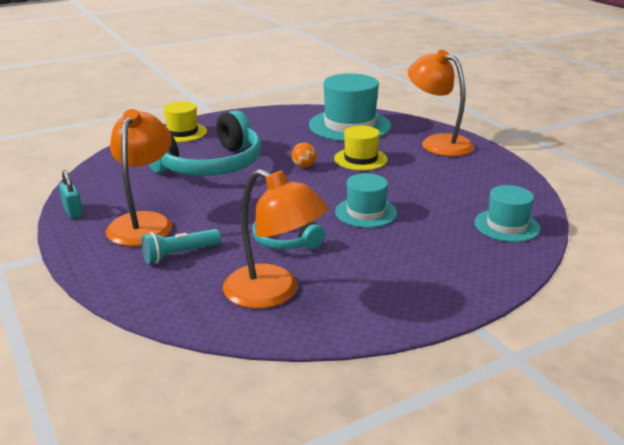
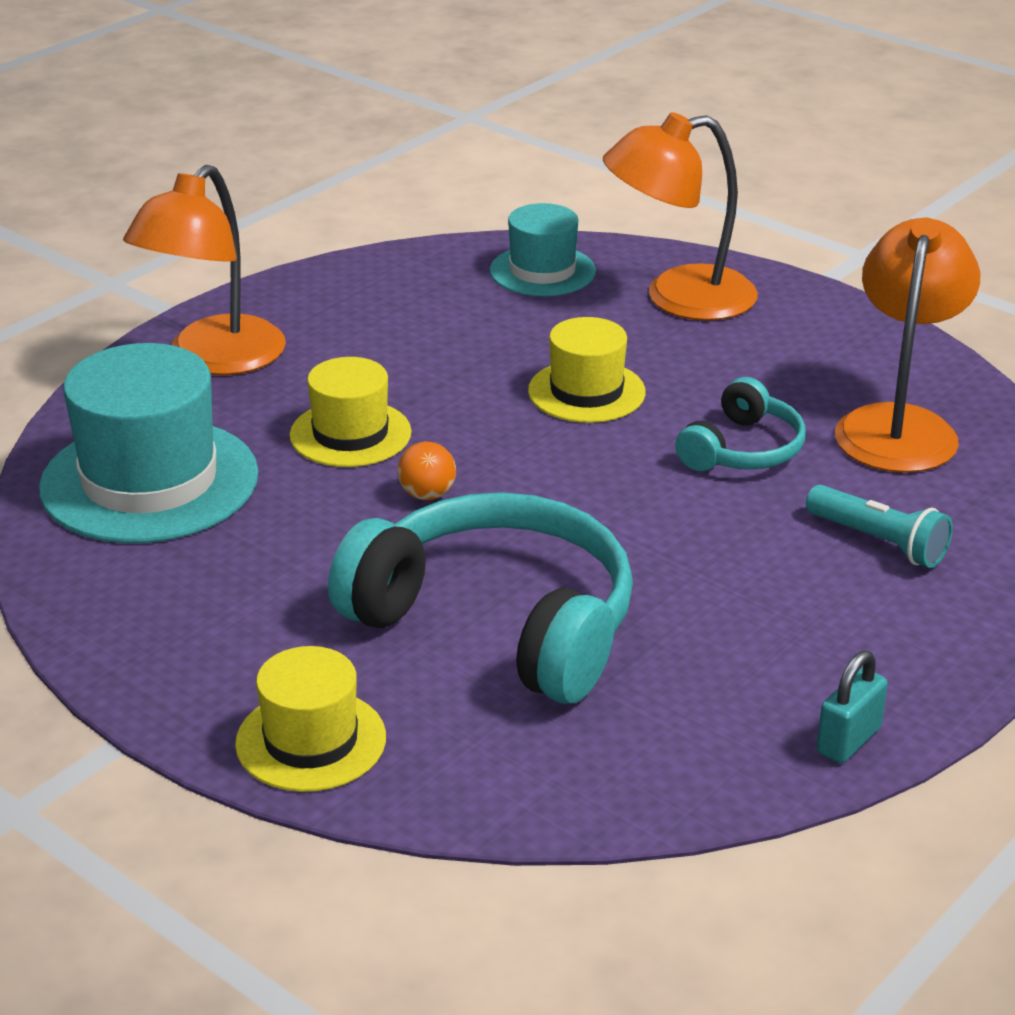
camera: 110 degrees left, 5 degrees up
orange lamp [106,109,172,246] -> orange lamp moved to [603,112,758,321]
turquoise hat [335,173,397,228] -> yellow hat [528,317,646,423]

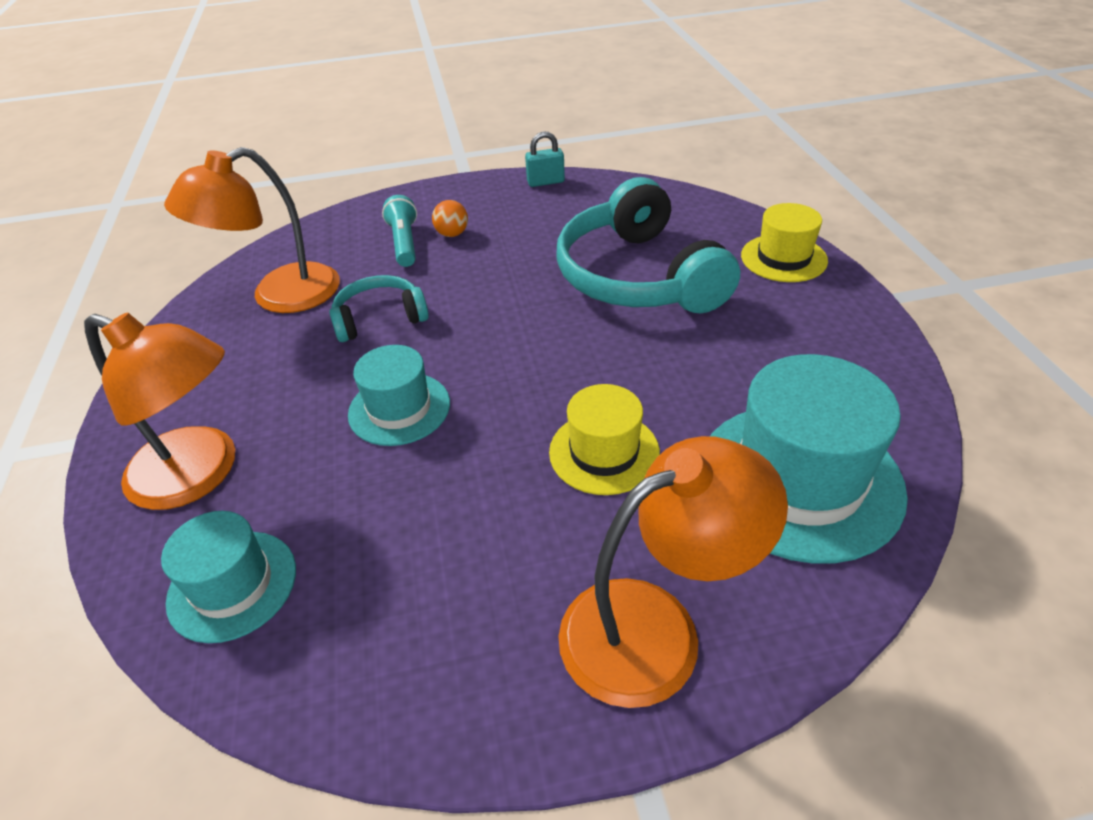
camera: 140 degrees left, 10 degrees up
orange ball [397,442,456,500] -> orange ball moved to [432,200,468,237]
yellow hat [528,317,646,423] -> turquoise hat [348,345,450,446]

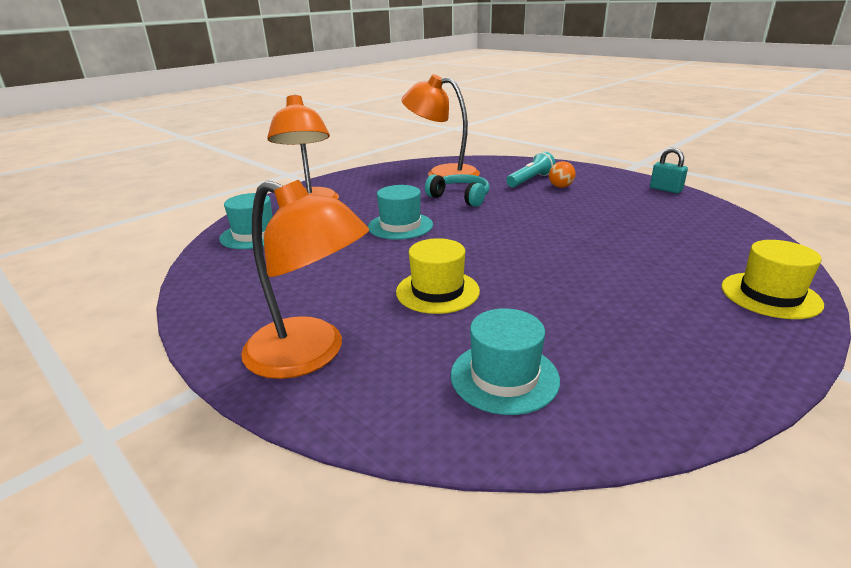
camera: 55 degrees right, 15 degrees down
turquoise headphones [556,177,740,314] -> none
turquoise hat [710,354,908,564] -> turquoise hat [451,308,560,415], size x0.58

